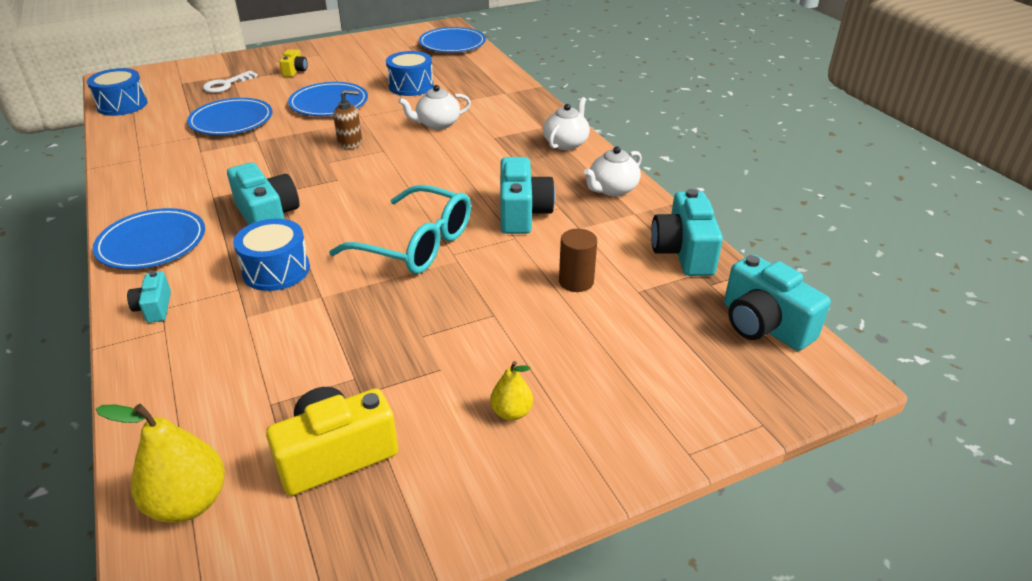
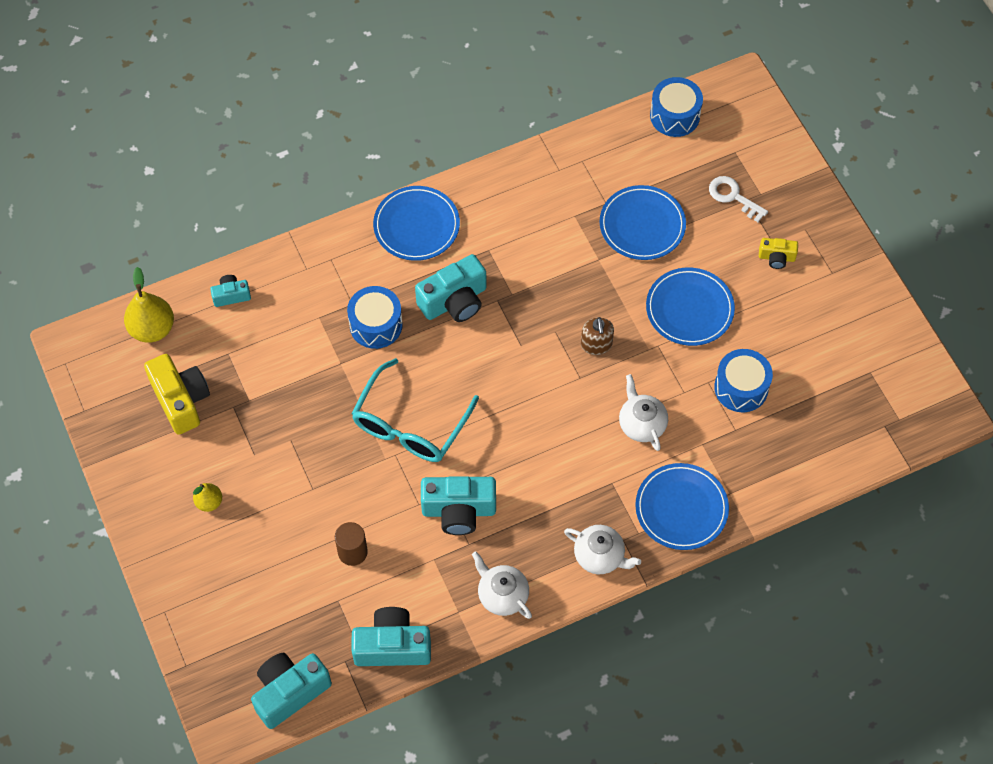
camera: 90 degrees right, 25 degrees up
turquoise camera [127,271,171,323] -> turquoise camera moved to [210,275,251,307]
blue plate [419,27,486,52] -> blue plate moved to [635,463,729,550]

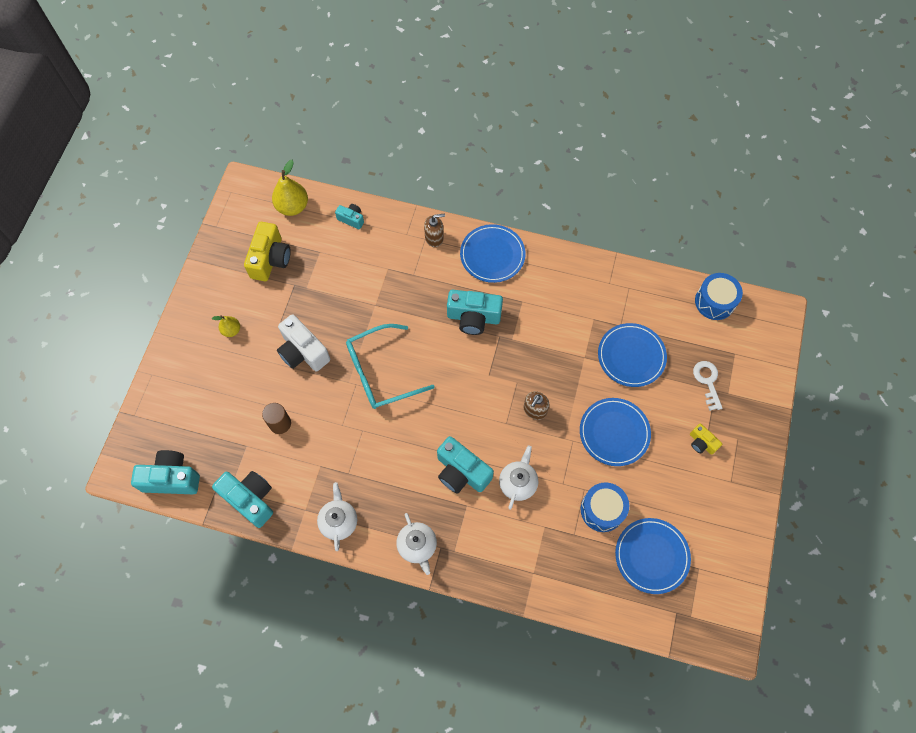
camera: 40 degrees right, 5 degrees up
blue drum [347,286,403,349] -> none
turquoise camera [421,476,496,535] -> turquoise camera moved to [437,436,494,494]
blue plate [635,463,729,550] -> blue plate moved to [615,518,691,594]
none -> white camera [277,314,330,372]
none -> brown soap dispenser [424,214,445,247]

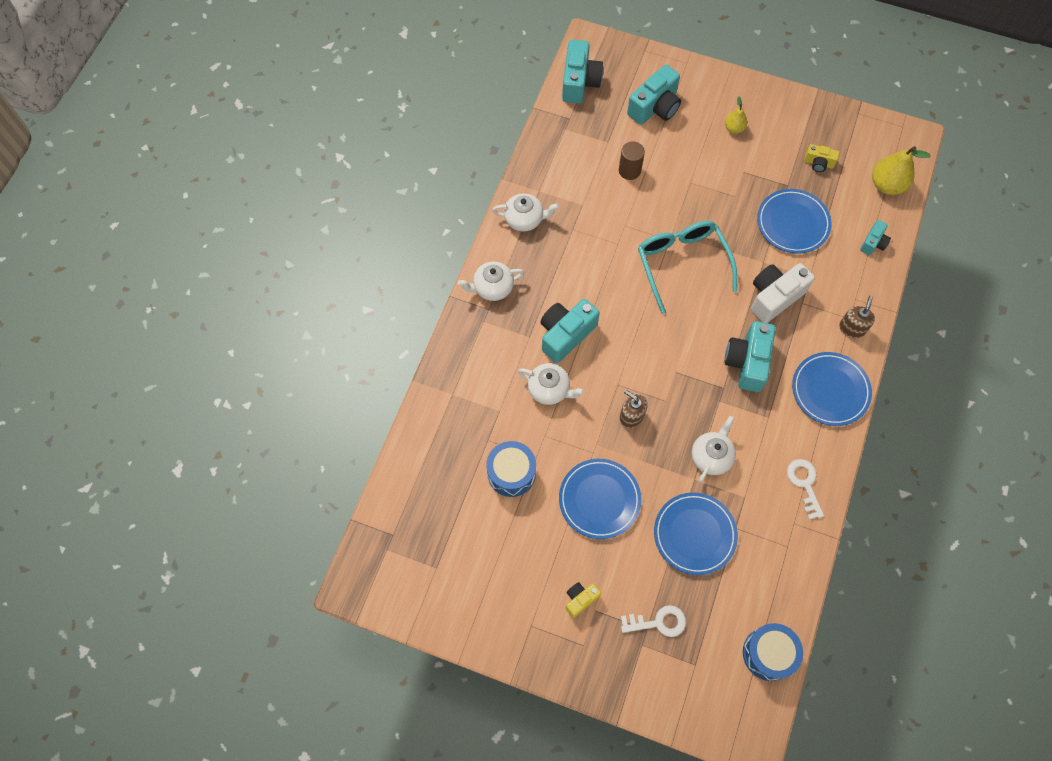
camera: 95 degrees right, 0 degrees up
turquoise camera [212,471,273,528] -> turquoise camera moved to [627,65,681,125]
yellow camera [244,222,291,281] -> yellow camera [804,144,840,172], size x0.53
white camera [277,314,330,372] -> white camera moved to [751,263,815,323]
brown soap dispenser [424,214,445,247] -> brown soap dispenser turned 150 degrees counterclockwise [839,296,875,338]
blue plate [615,518,691,594] -> blue plate moved to [757,189,832,254]
none -> white teapot [692,416,736,483]
none -> white key [787,459,824,520]

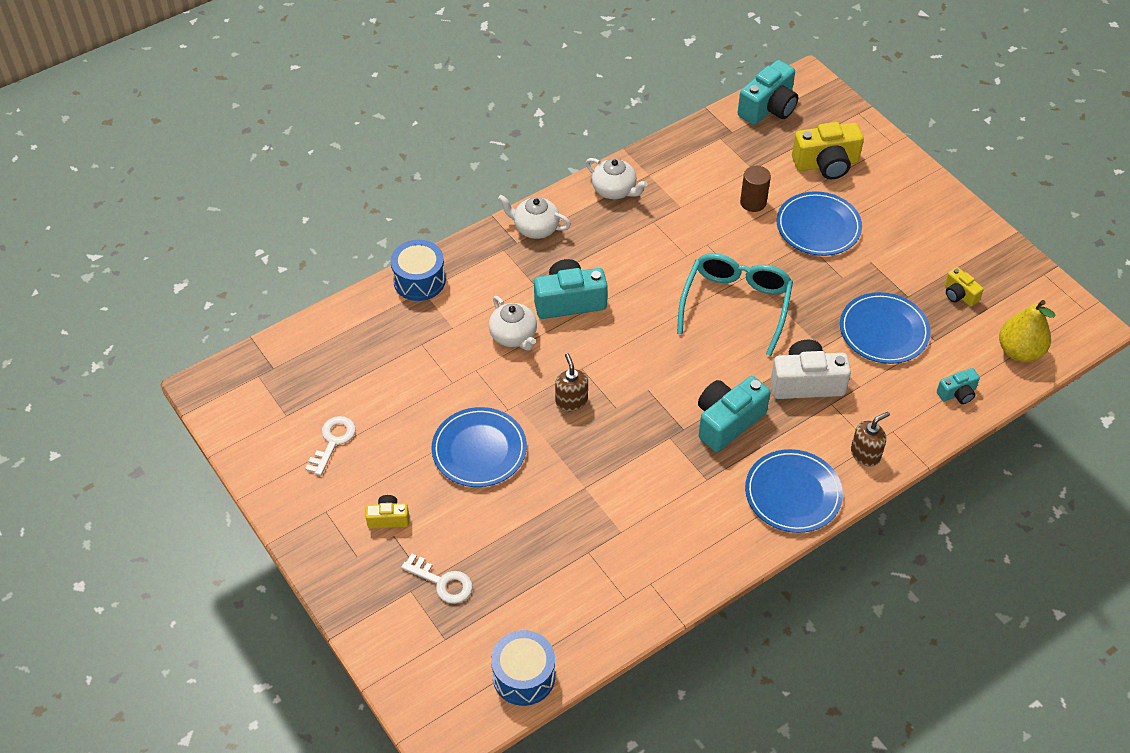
camera: 35 degrees right, 15 degrees down
blue drum [486,441,536,497] -> blue drum moved to [391,240,446,301]
turquoise camera [627,65,681,125] -> yellow camera [792,122,864,179]
blue plate [654,492,738,575] -> blue plate moved to [777,191,862,256]
white teapot [692,416,736,483] -> none
yellow pear [725,96,747,134] -> none
white key [787,459,824,520] -> white key moved to [305,416,356,476]

